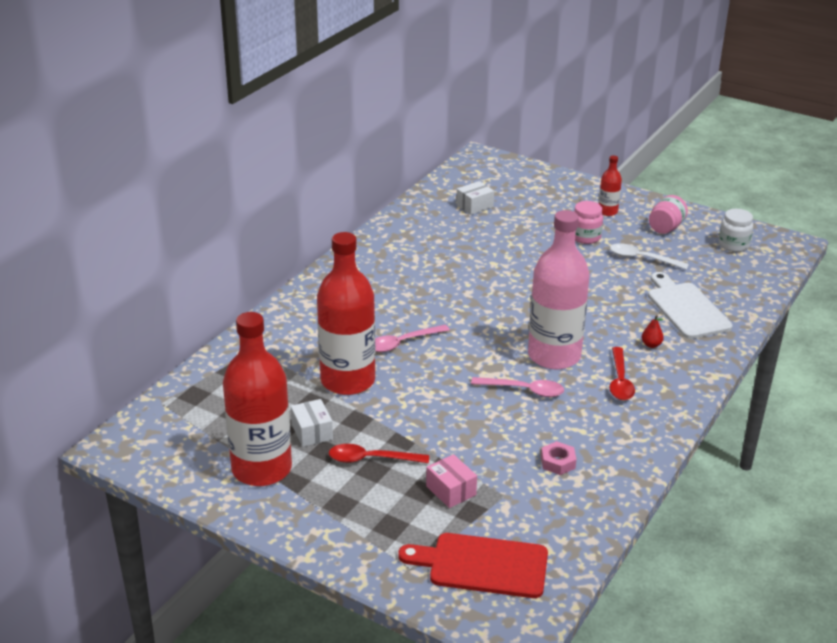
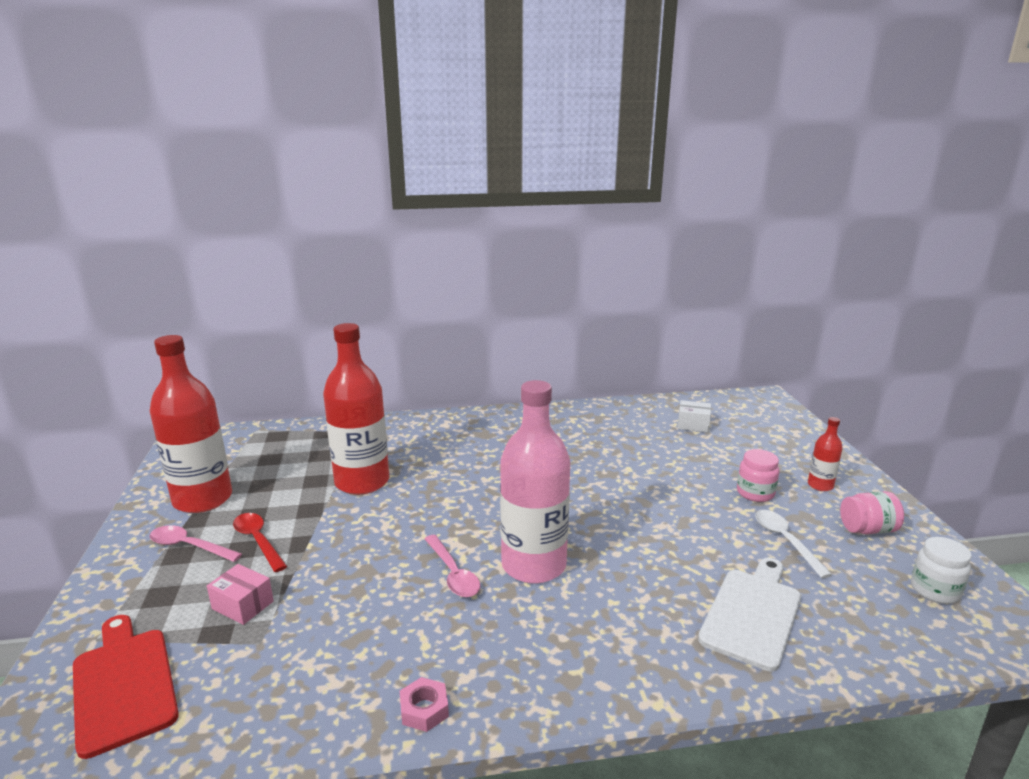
camera: 50 degrees right, 10 degrees down
white box [291,399,333,447] -> none
pink spoon [375,325,450,352] -> pink spoon moved to [150,525,242,562]
pink box [426,454,477,508] -> pink box turned 75 degrees counterclockwise [207,564,274,625]
pink nut [541,441,577,475] -> pink nut moved to [400,677,449,732]
red spoon [610,347,635,400] -> none
red pear [642,315,664,348] -> none

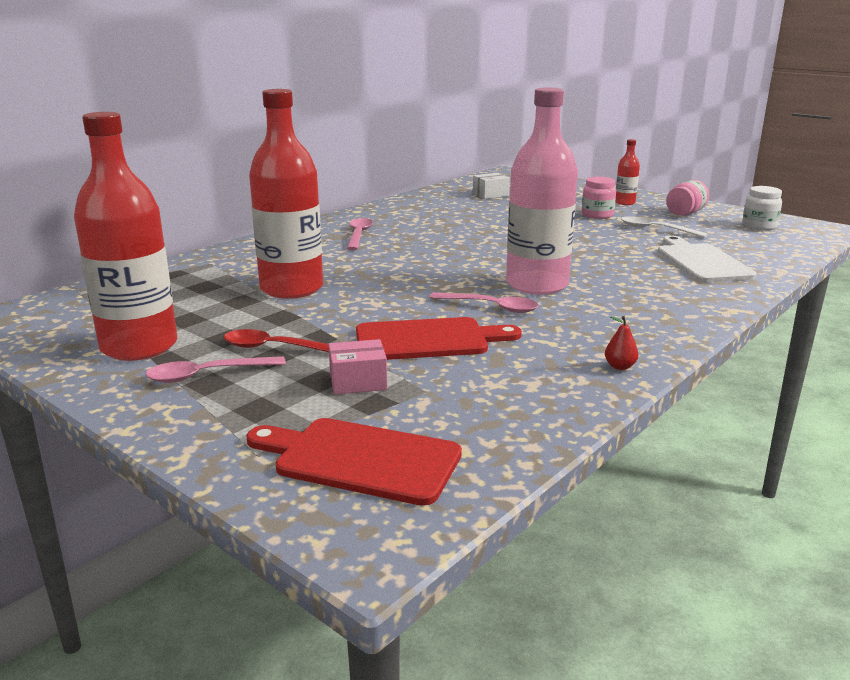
camera: 40 degrees left, 0 degrees up
pink nut [400,677,449,732] -> red pear [605,316,638,370]
none -> pink spoon [347,218,373,250]
none -> red cutting board [356,317,522,360]

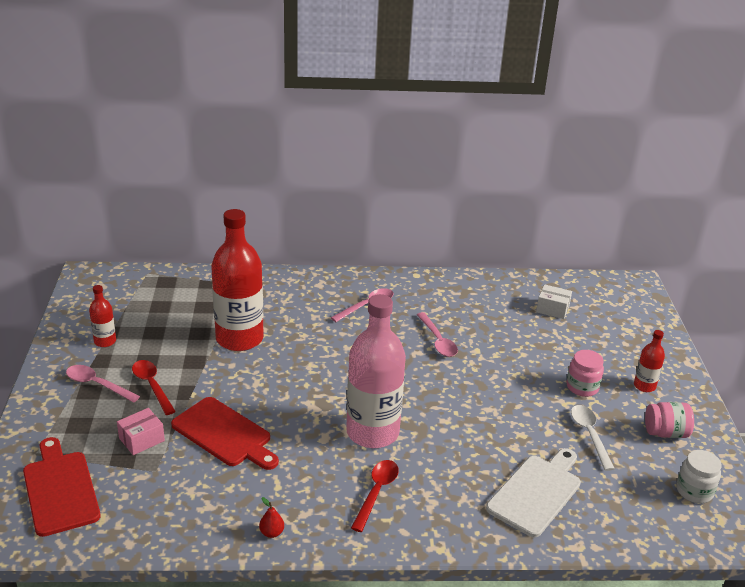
camera: 45 degrees right, 10 degrees up
red bottle [74,112,177,361] -> red bottle [89,285,116,347], size x0.45
pink box [328,339,387,395] -> pink box turned 75 degrees counterclockwise [117,408,165,455]
pink spoon [430,292,539,313] -> pink spoon moved to [417,312,458,357]
none -> red spoon [351,460,399,532]

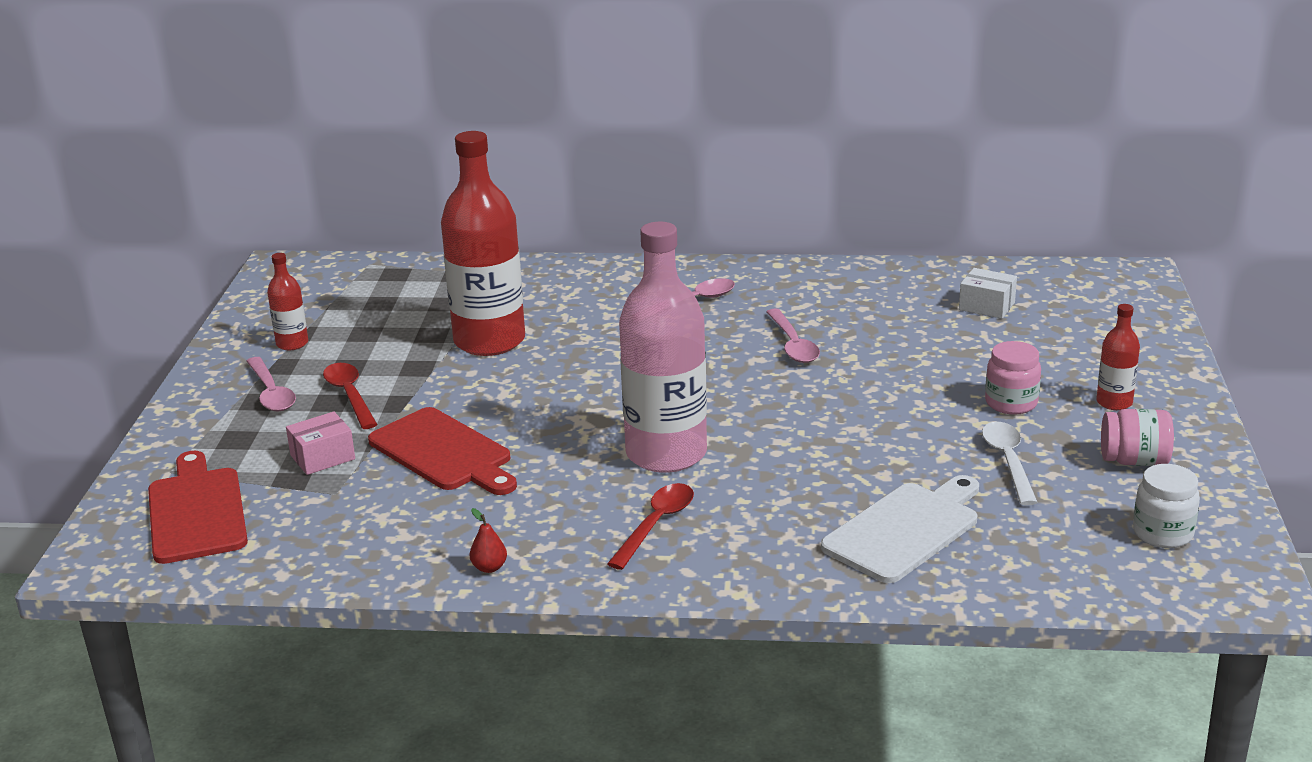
camera: 10 degrees right, 5 degrees down
pink spoon [66,365,140,403] -> pink spoon turned 150 degrees counterclockwise [246,357,296,411]

